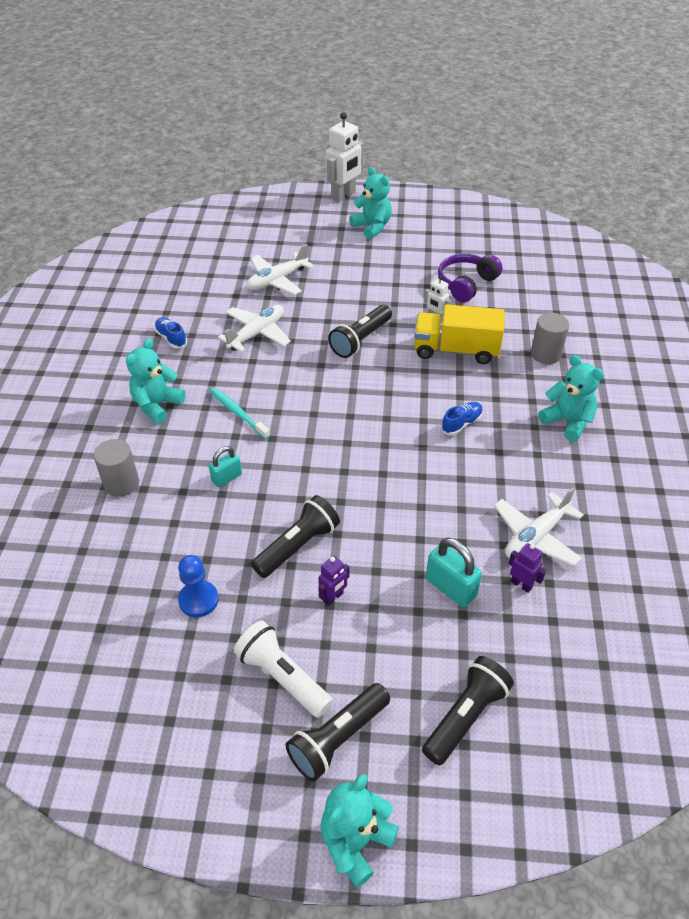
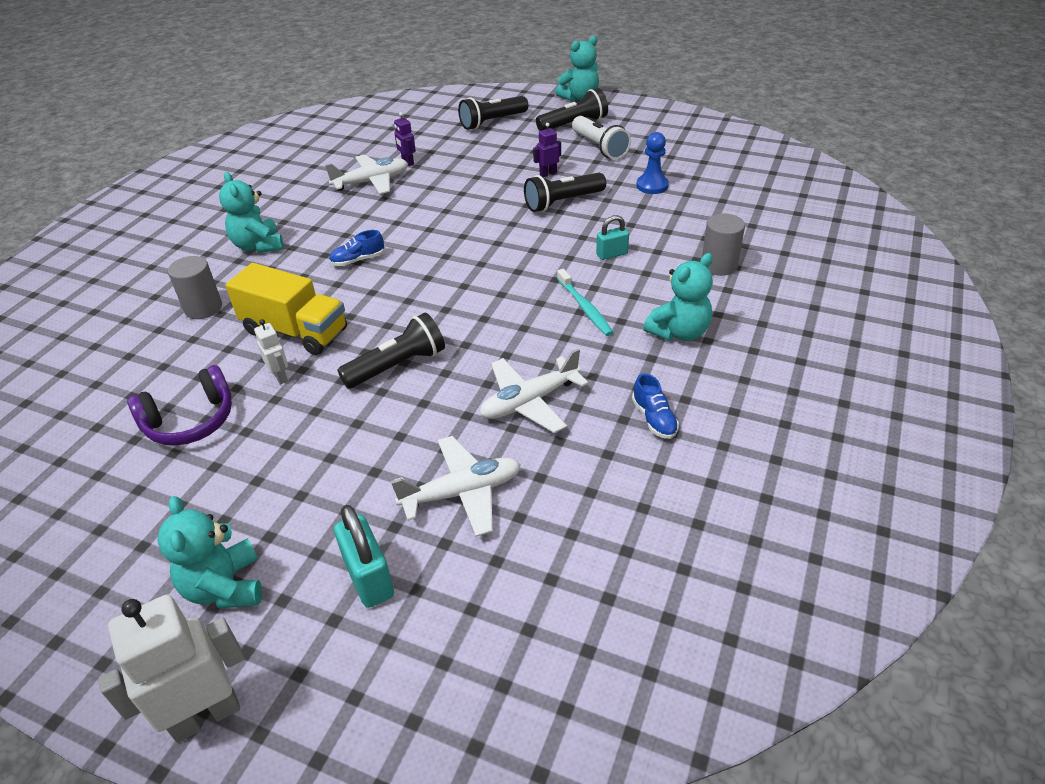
camera: 160 degrees left, 5 degrees down
turquoise padlock [426,538,482,607] -> turquoise padlock moved to [334,505,394,608]

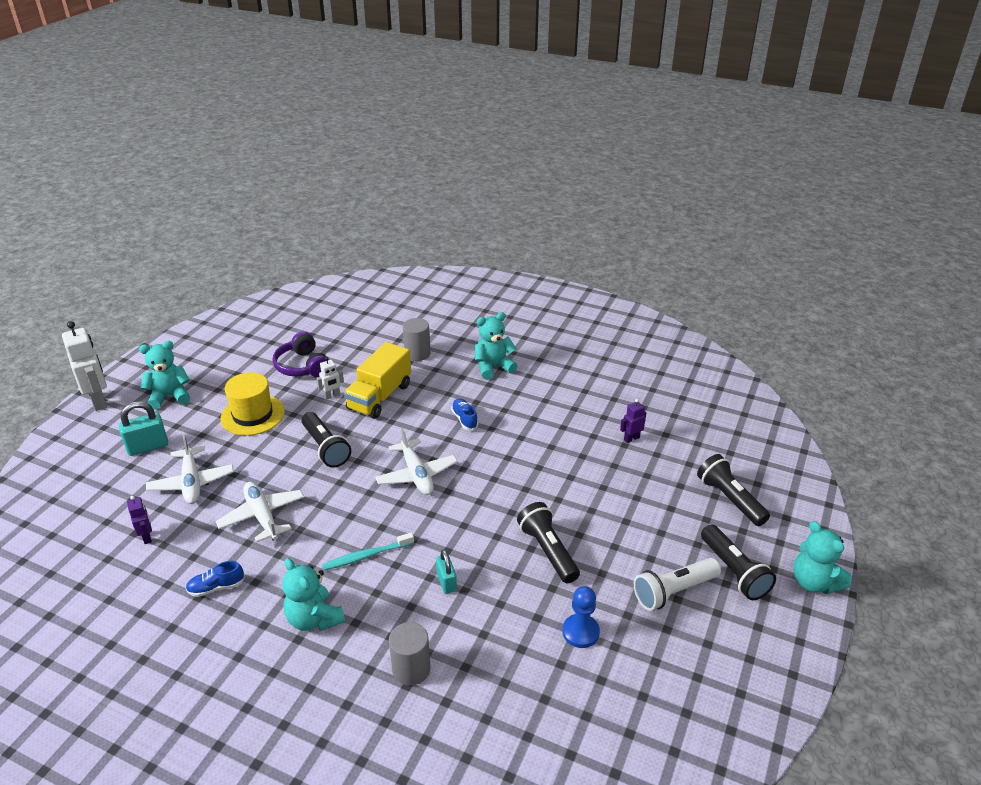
camera: 90 degrees right, 5 degrees down
white plane [325,154,408,194] -> white plane moved to [375,428,458,495]
purple robot [533,123,561,177] -> purple robot moved to [127,496,152,544]
none -> yellow hat [220,372,285,436]

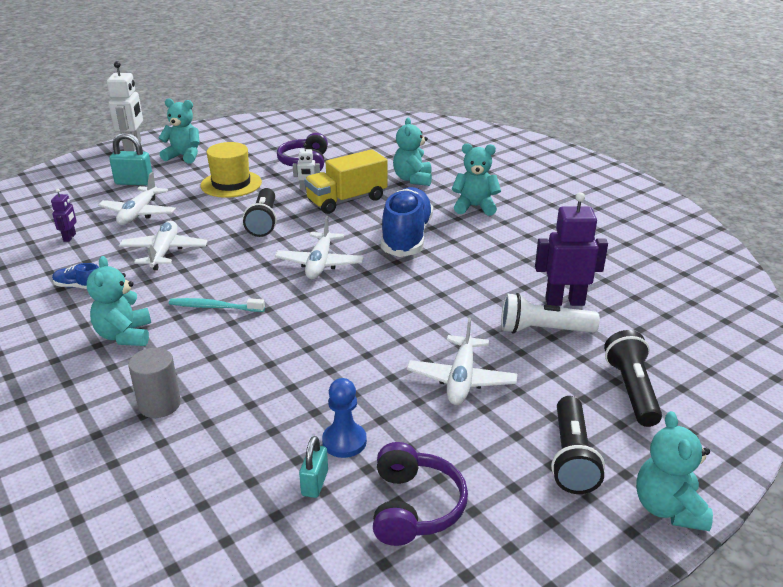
camera: 30 degrees right, 5 degrees down
grey cylinder [403,318,430,361] -> turquoise teddy bear [393,118,432,186]
turquoise padlock [436,549,457,594] -> turquoise padlock moved to [299,436,328,498]
blue shoe [451,399,478,430] -> blue shoe [381,187,433,257], size x2.34
black flashlight [517,502,580,583] -> none
purple robot [620,399,646,443] -> purple robot [535,192,608,306], size x1.97
white flashlight [634,558,721,611] -> white flashlight moved to [501,293,600,334]
none -> purple headphones [373,442,468,546]
none -> white plane [407,318,517,405]

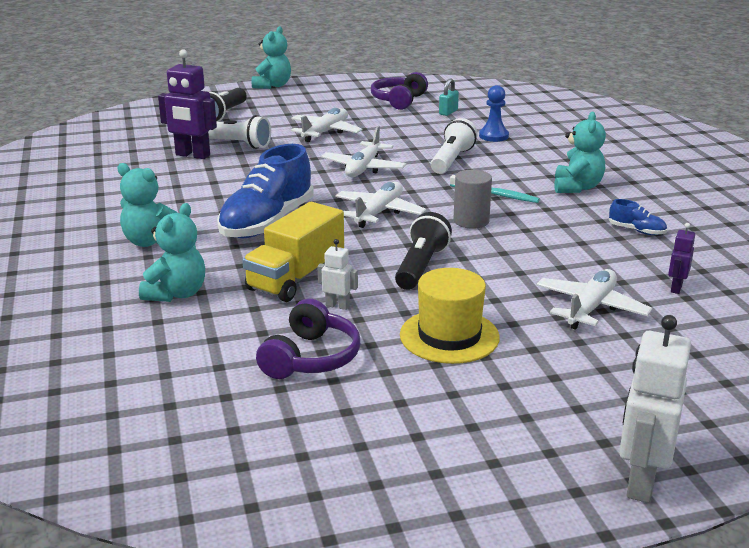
camera: 160 degrees left, 5 degrees down
turquoise padlock [109,133,152,185] -> none
white plane [119,221,208,270] -> white plane moved to [321,126,406,177]
grey cylinder [128,348,181,418] -> grey cylinder moved to [453,170,492,229]
turquoise teddy bear [159,98,200,164] -> none
yellow truck [304,149,388,214] -> yellow truck turned 135 degrees clockwise [243,202,344,302]
blue pawn [322,378,367,458] -> blue pawn moved to [479,85,509,142]
black flashlight [551,396,605,494] -> none
none -> white flashlight [431,118,478,174]

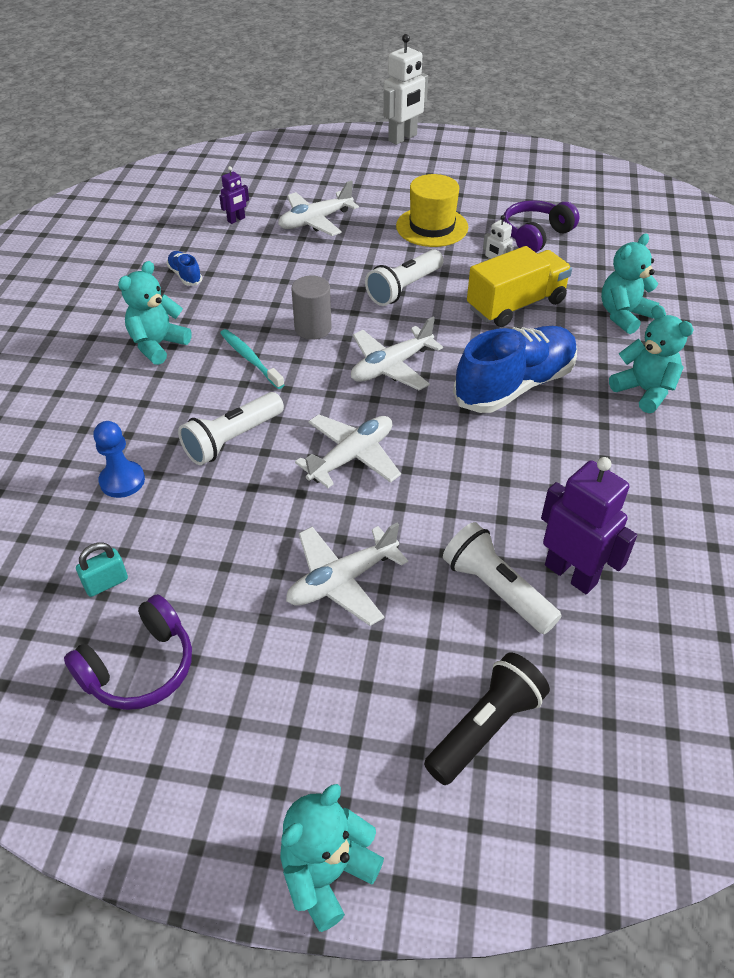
camera: 155 degrees left, 20 degrees up
black flashlight [395,212,452,290] -> white flashlight [365,249,444,306]

